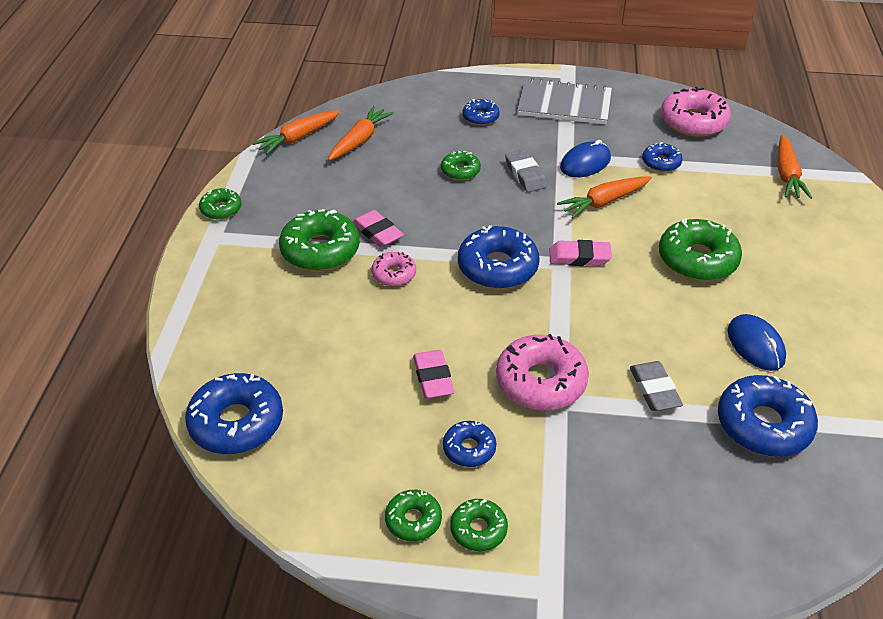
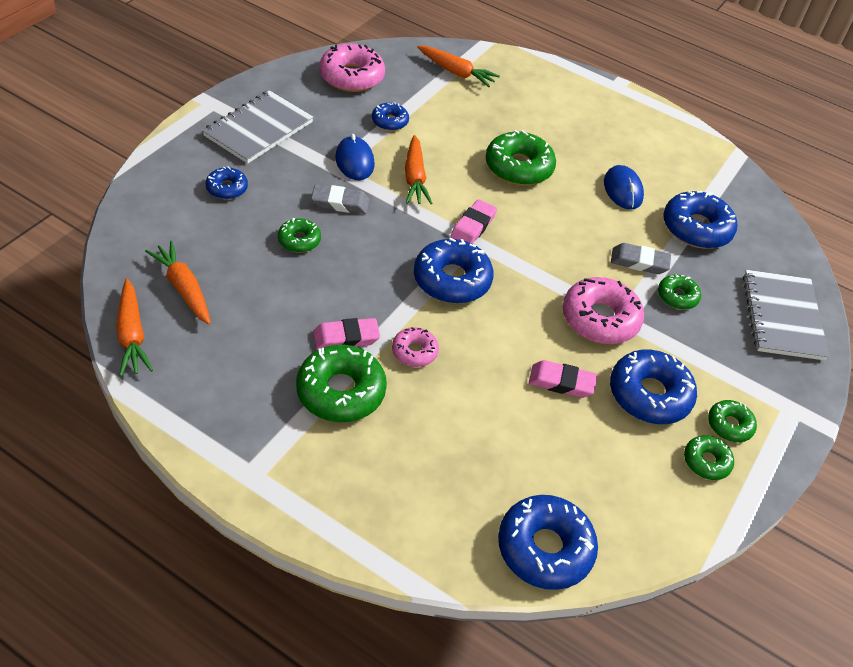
camera: 70 degrees left, 5 degrees up
green donut [199,188,242,219] -> green donut moved to [658,274,701,310]
blue donut [443,421,496,467] -> blue donut [610,350,697,424], size x1.82
blue mouse [727,314,786,371] -> blue mouse turned 75 degrees clockwise [604,165,644,210]
none -> grey notebook [743,270,830,360]

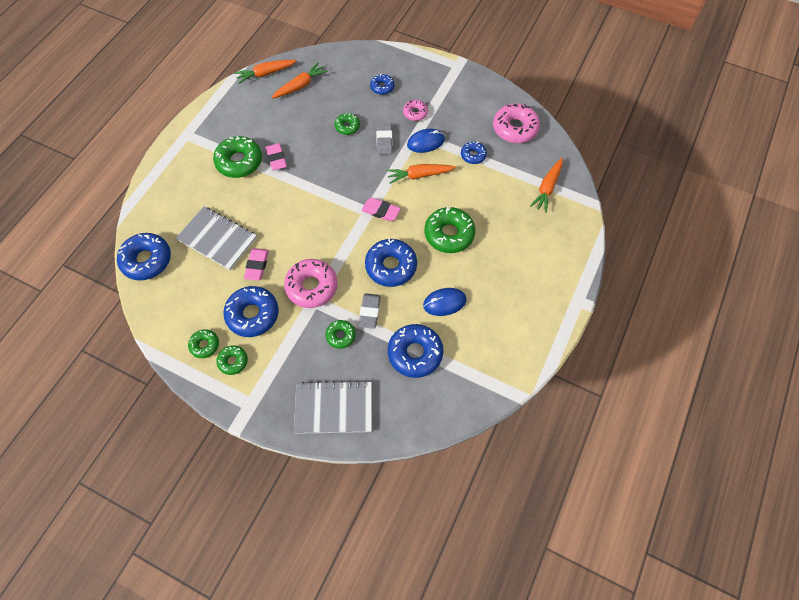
camera: 90 degrees right, 15 degrees up
grey notebook [202,90,313,164] -> grey notebook moved to [176,206,257,270]
pink donut [392,327,439,367] -> pink donut moved to [403,100,428,121]
blue donut [414,238,494,304] -> blue donut moved to [365,239,417,287]

